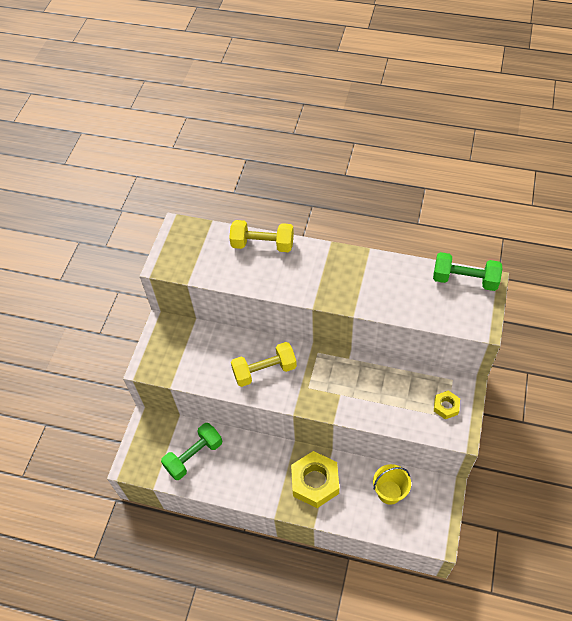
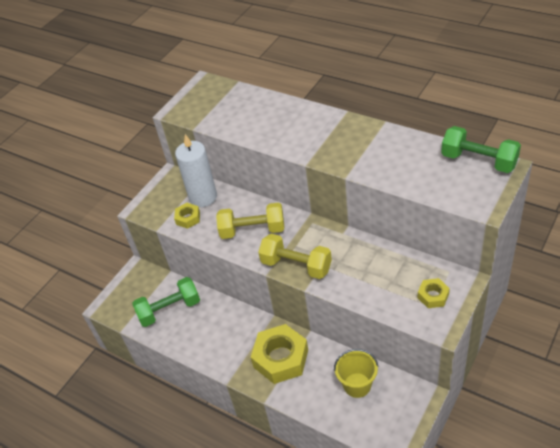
camera: 20 degrees right, 10 degrees down
yellow dumbbell [229,220,294,252] -> yellow dumbbell moved to [258,234,332,279]
none -> yellow nut [174,203,200,229]
none -> white candle [175,134,217,207]

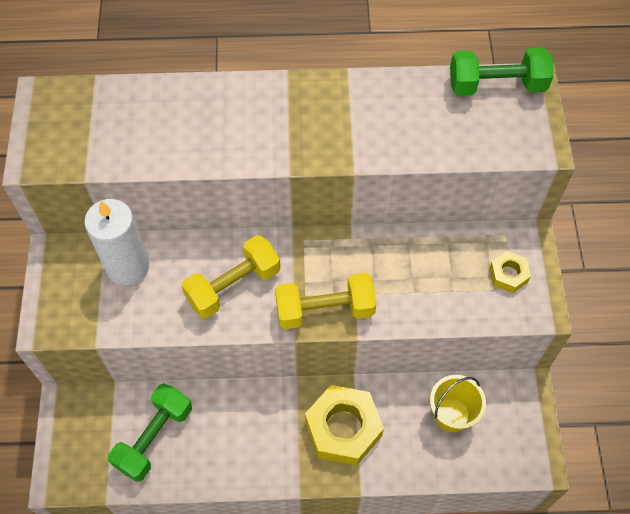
camera: 40 degrees left, 15 degrees up
yellow nut [174,203,200,229] -> none

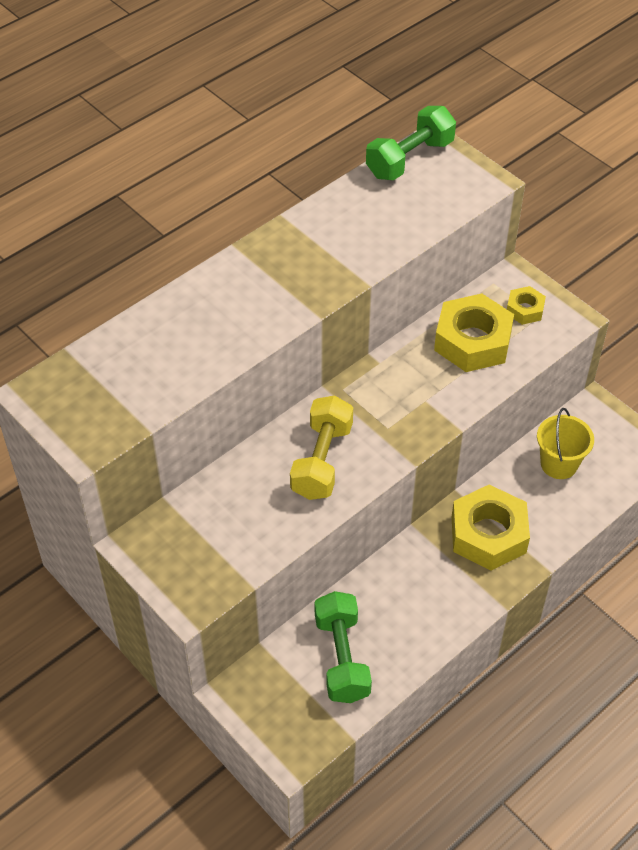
camera: 40 degrees left, 10 degrees down
white candle [84,199,149,285] -> none
yellow dumbbell [275,273,376,329] -> none
none -> yellow nut [434,294,514,372]

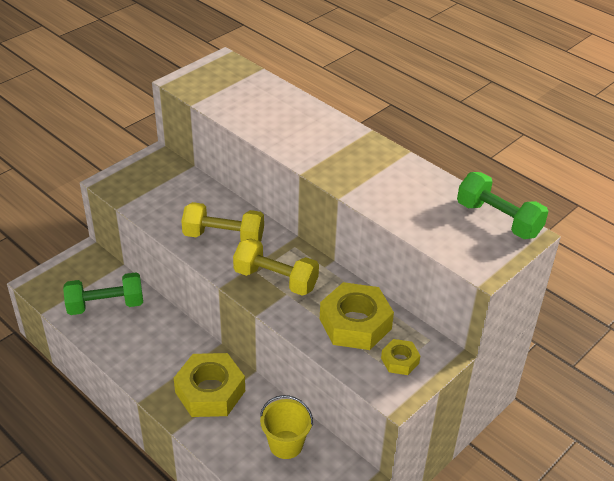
camera: 85 degrees right, 10 degrees down
none -> yellow dumbbell [233,238,319,296]

